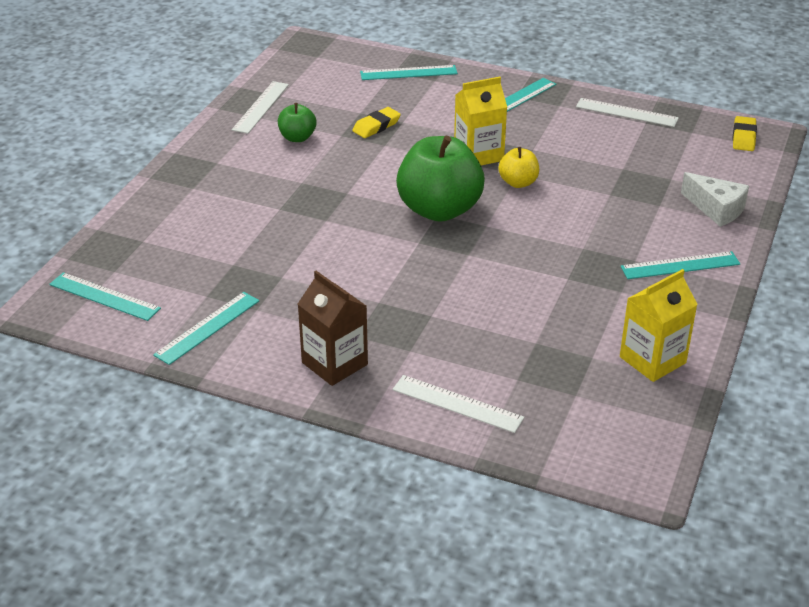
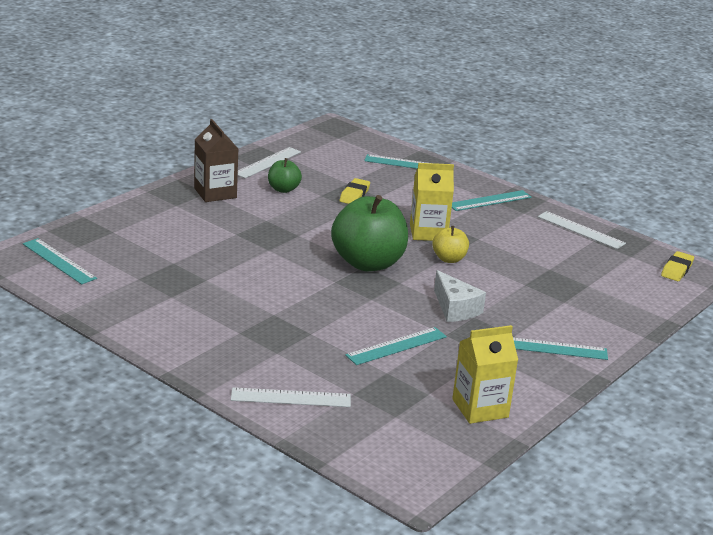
camera: 15 degrees right, 10 degrees down
turquoise ruler [153,292,259,365] -> turquoise ruler moved to [345,327,447,365]
brown carton [298,271,368,386] -> brown carton moved to [194,119,238,202]
yellow eraser [352,107,401,138] -> yellow eraser turned 45 degrees counterclockwise [340,178,370,204]
white ruler [392,375,524,433] -> white ruler turned 45 degrees counterclockwise [231,387,351,407]
white cheese [681,172,749,227] -> white cheese moved to [434,270,486,322]

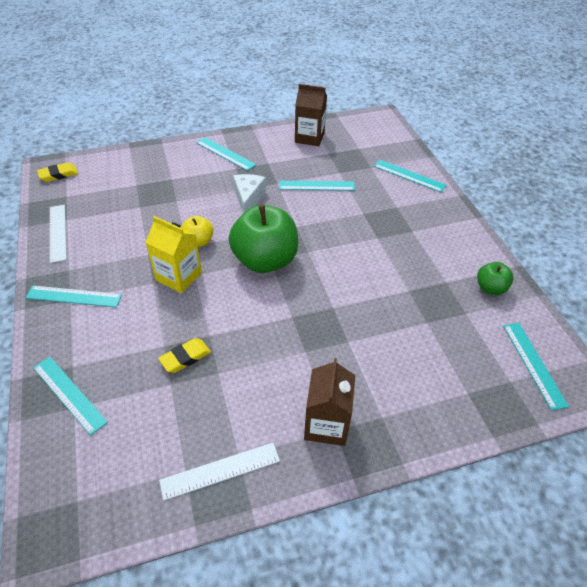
camera: 145 degrees left, 20 degrees up
white ruler [231,387,351,407] -> turquoise ruler [374,160,447,192]
green apple [268,158,302,193] -> green apple moved to [477,262,514,295]
yellow carton [452,325,518,424] -> brown carton [295,84,327,146]

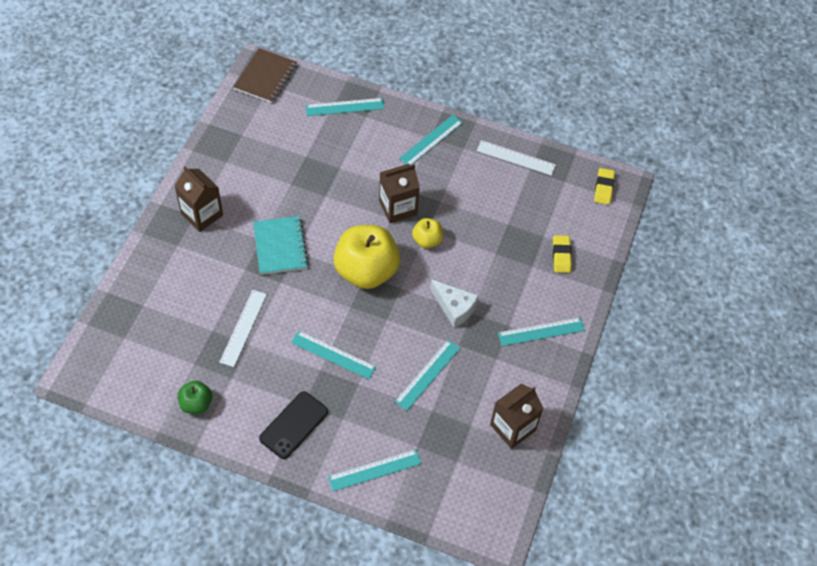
camera: 125 degrees right, 10 degrees up
yellow carton [145,216,202,293] -> brown carton [379,164,420,223]
yellow eraser [158,338,211,373] -> yellow eraser moved to [553,235,572,273]
white ruler [159,443,280,501] -> white ruler moved to [219,290,267,367]
green apple [229,205,298,273] -> yellow apple [333,225,400,289]
turquoise ruler [503,323,569,411] -> turquoise ruler moved to [291,331,376,379]
none -> brown notebook [233,48,297,103]
none -> turquoise notebook [253,216,309,275]
none -> black phone [259,391,328,459]

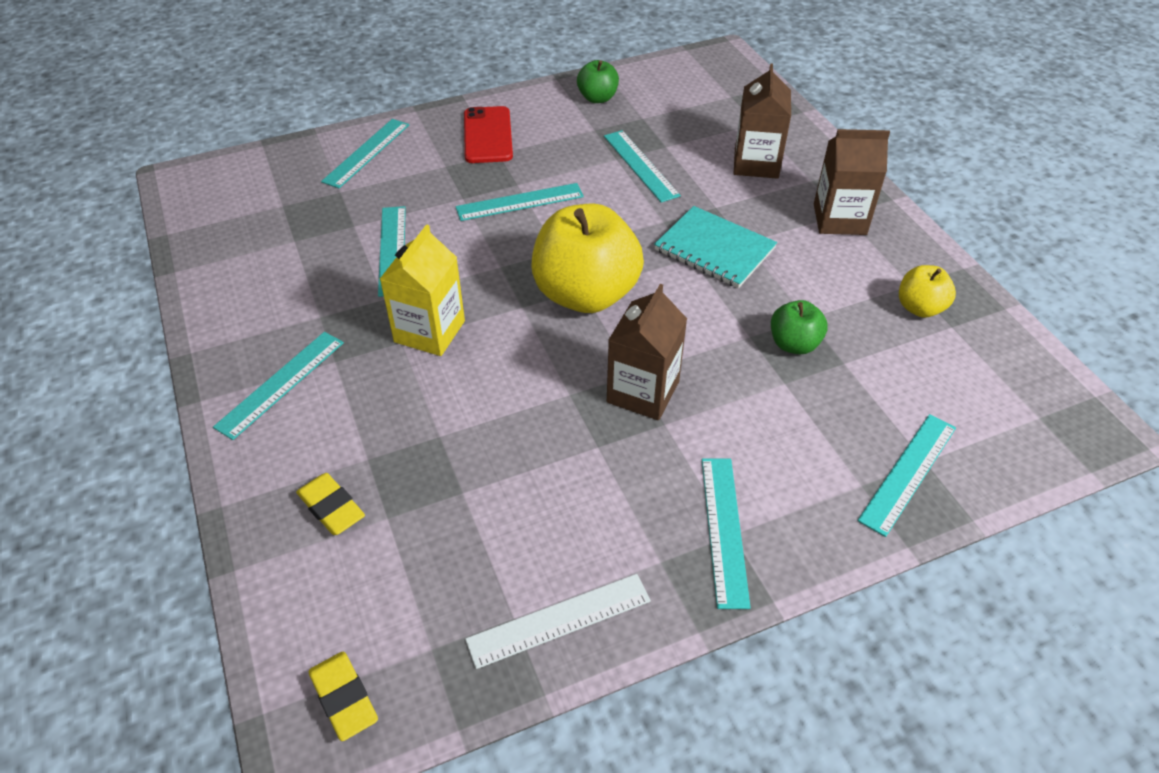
camera: 140 degrees right, 10 degrees down
white ruler [219,290,267,367] -> turquoise ruler [604,130,681,203]
brown notebook [233,48,297,103] -> none
black phone [259,391,328,459] -> red phone [464,106,513,163]
yellow apple [412,218,443,248] -> yellow apple moved to [899,265,956,318]
white cheese [430,279,479,328] -> yellow carton [380,224,465,356]
brown carton [490,384,544,449] -> brown carton moved to [734,63,791,179]
none -> green apple [771,300,828,355]

